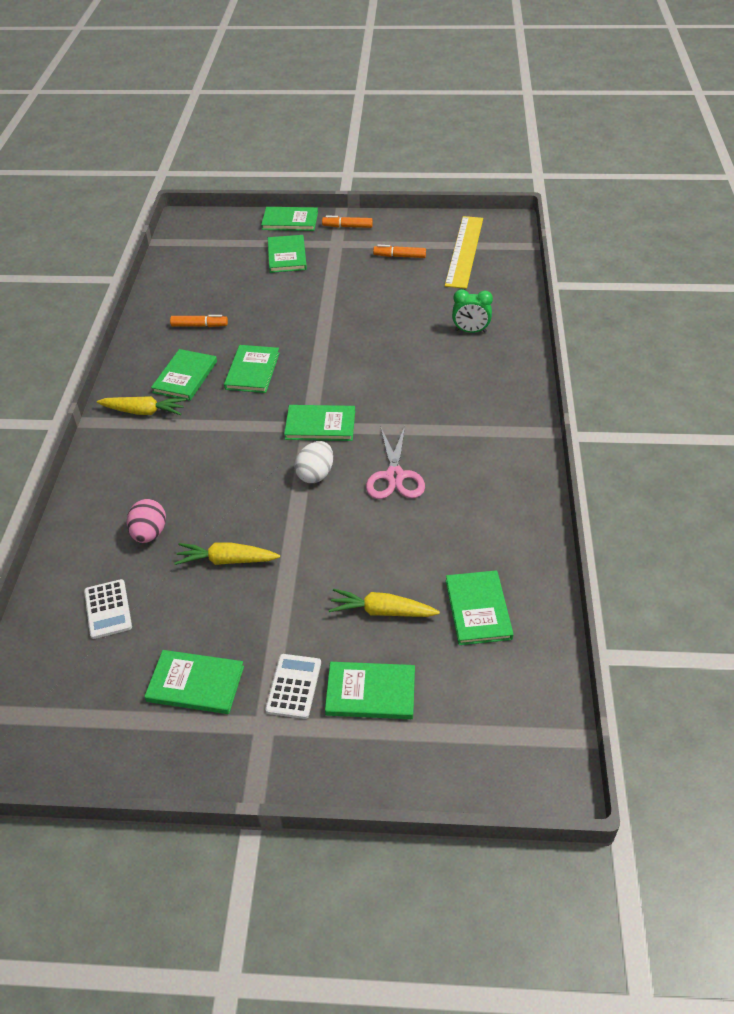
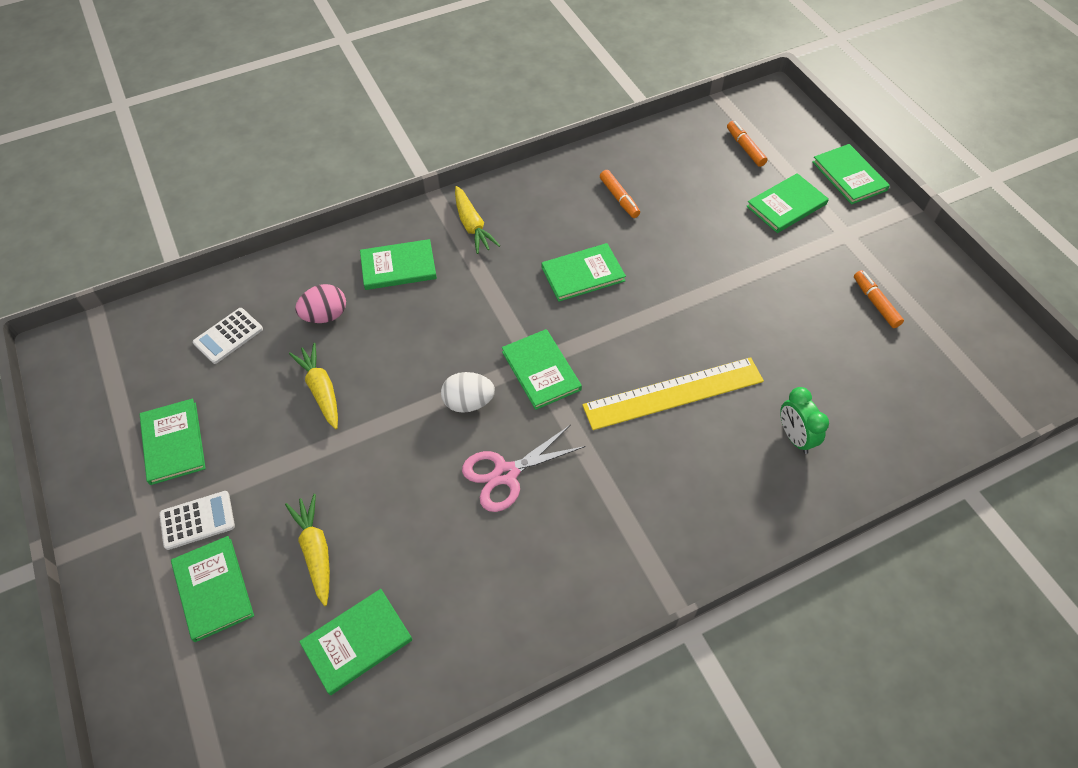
camera: 60 degrees right, 10 degrees up
green book [151,349,217,401] -> green book moved to [360,239,437,290]
orange marker [322,215,373,228] -> orange marker moved to [727,121,768,167]
yellow ruler [445,216,483,289] -> yellow ruler moved to [582,357,764,430]

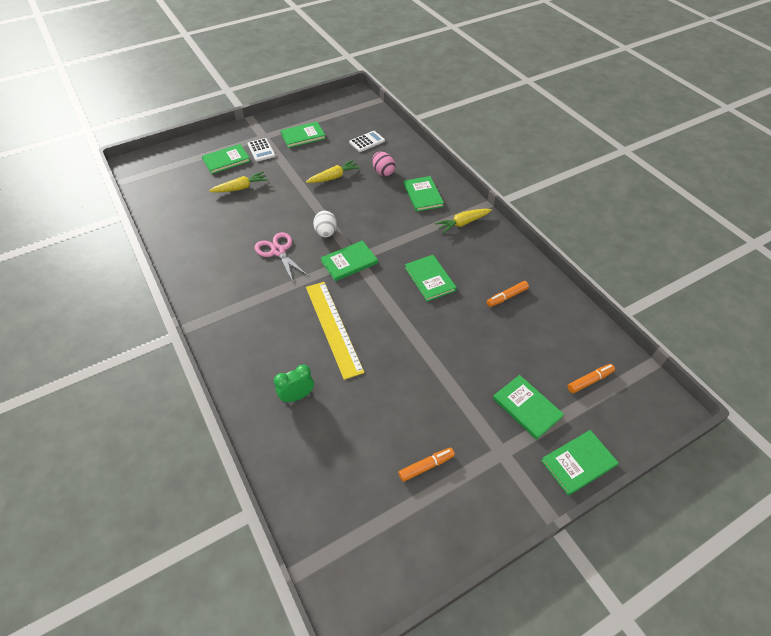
camera: 85 degrees right, 5 degrees down
white calculator [193,308,263,364] -> white calculator turned 105 degrees clockwise [349,131,385,152]
green book [299,589,413,695] -> none

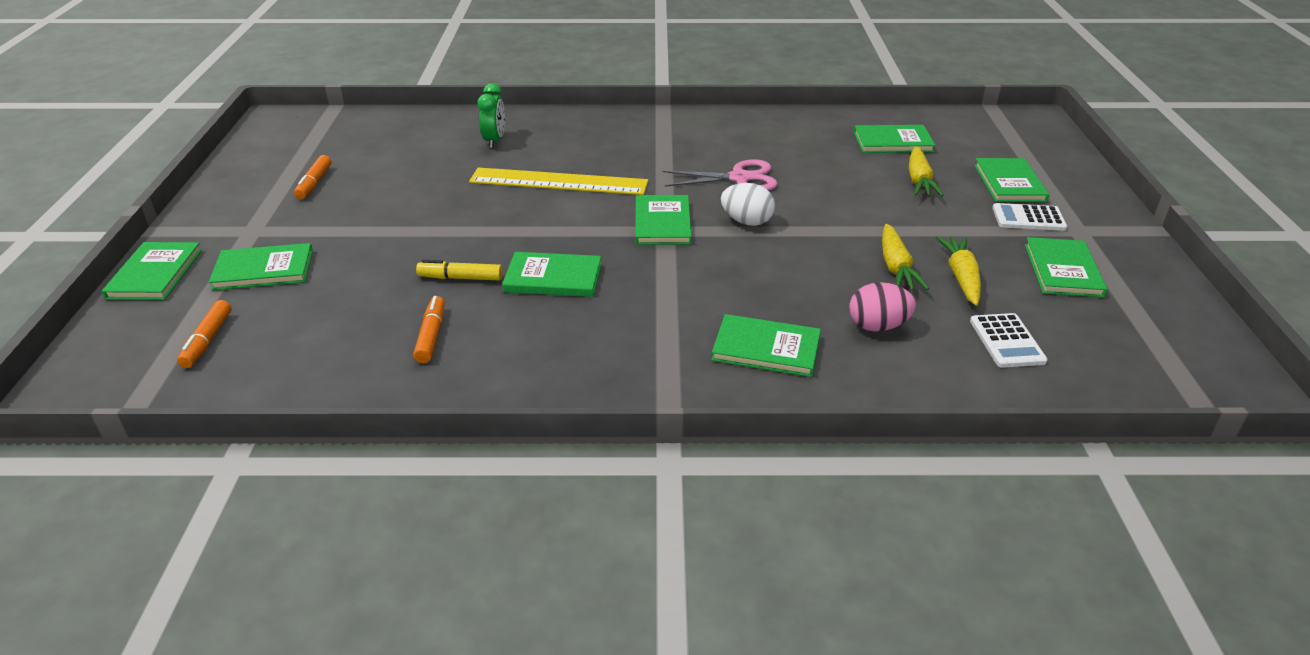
camera: 120 degrees right, 15 degrees down
yellow carrot [435,209,492,234] -> yellow carrot moved to [935,236,981,306]
none -> yellow marker [416,260,503,280]
none -> green book [854,125,936,153]

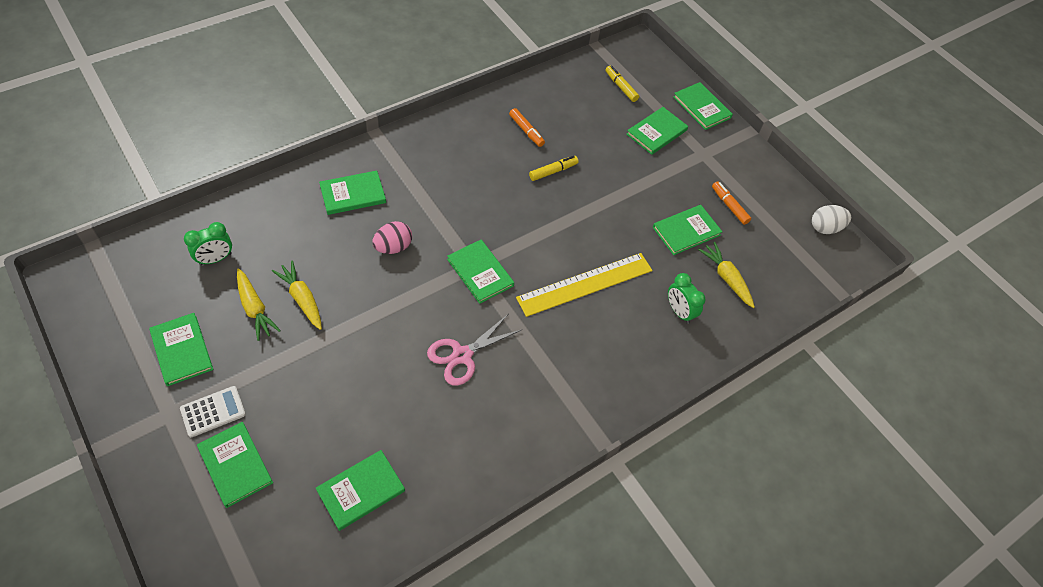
camera: 140 degrees right, 20 degrees up
orange marker [177,300,231,368] -> yellow marker [605,66,639,102]
green book [502,252,601,297] -> green book moved to [653,205,723,255]
white egg [721,183,775,226] -> white egg moved to [812,205,851,234]
pink egg [849,282,916,332] -> pink egg moved to [372,221,412,254]
yellow carrot [909,146,944,197] -> yellow carrot moved to [698,242,755,308]
white calculator [970,313,1048,368] -> green clock [184,222,232,265]

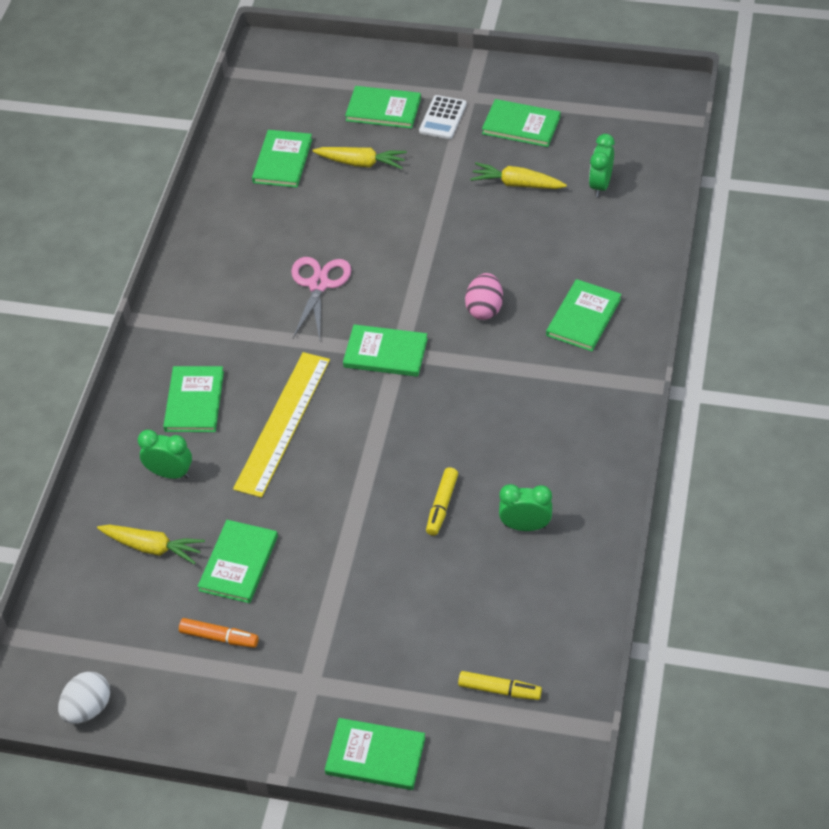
camera: 145 degrees right, 5 degrees down
yellow carrot [272,261,322,330] -> yellow carrot moved to [312,147,407,169]
orange marker [509,108,545,147] -> green clock [499,484,552,531]
green book [626,107,688,155] -> green book moved to [163,366,224,432]

